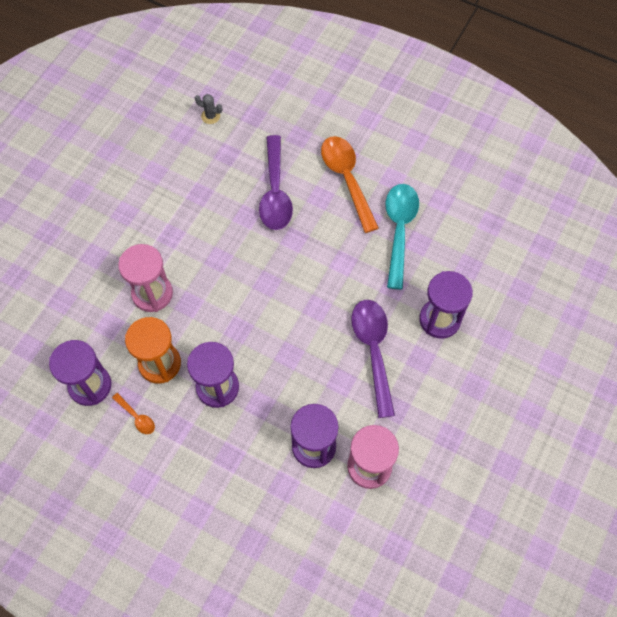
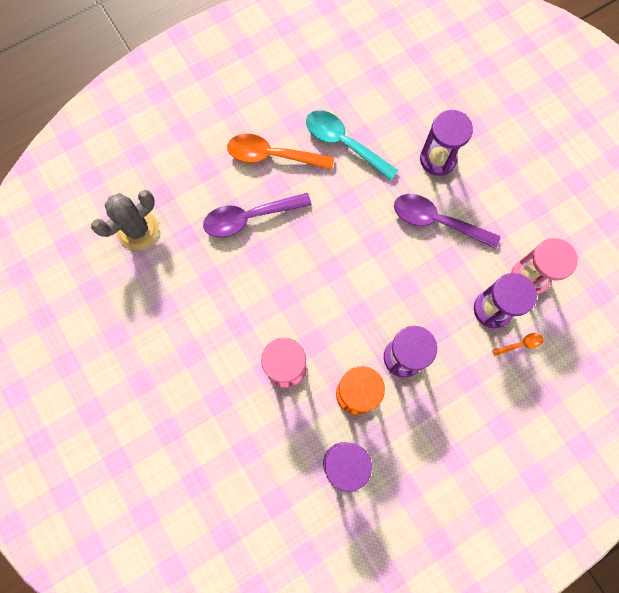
camera: 60 degrees left, 10 degrees up
orange spoon [112,393,155,434] -> orange spoon moved to [492,333,543,356]
grey cactus [195,94,222,124] -> grey cactus [91,190,159,250], size x2.19
purple spoon [259,135,293,230] -> purple spoon turned 135 degrees clockwise [203,193,312,237]

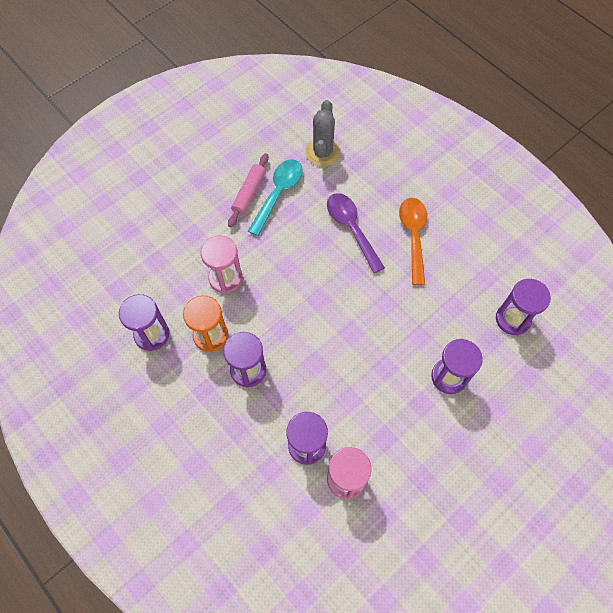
camera: 80 degrees right, 10 degrees down
grey cactus [91,190,159,250] -> grey cactus turned 60 degrees clockwise [305,100,340,167]
turquoise spoon [306,110,398,181] -> turquoise spoon moved to [248,159,303,236]
purple spoon [394,194,500,249] -> none
orange spoon [492,333,543,356] -> none
none -> pink rolling pin [228,153,269,227]
none -> purple hourglass [496,279,551,336]

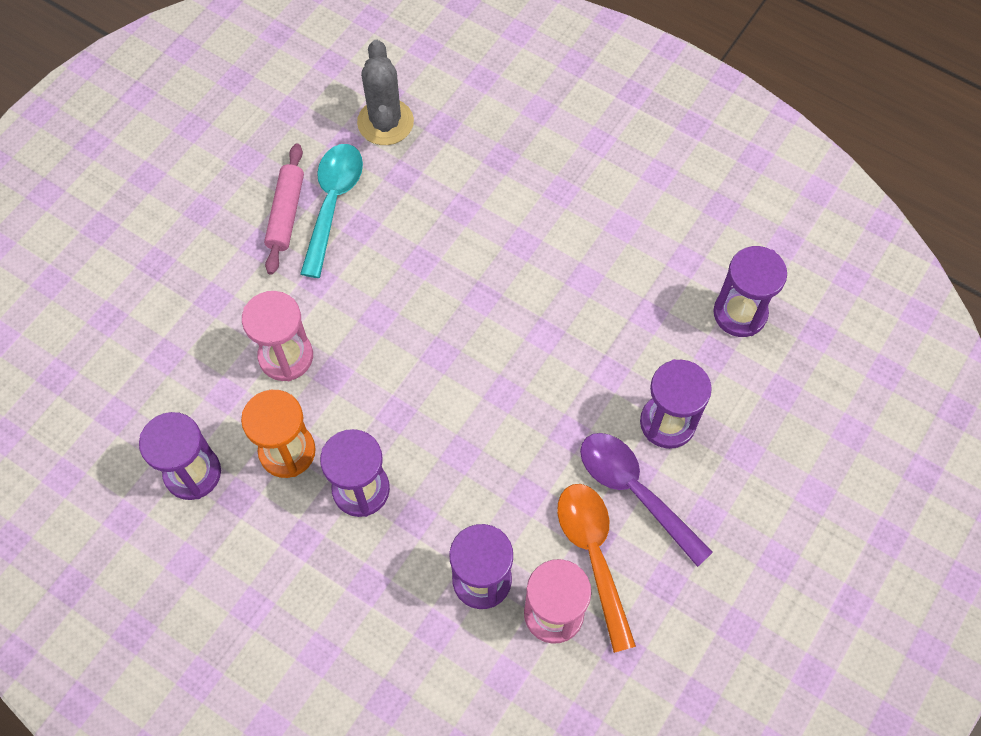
camera: 15 degrees left, 0 degrees up
purple spoon [327,193,385,273] -> purple spoon moved to [580,433,713,567]
orange spoon [399,198,427,285] -> orange spoon moved to [557,484,636,653]

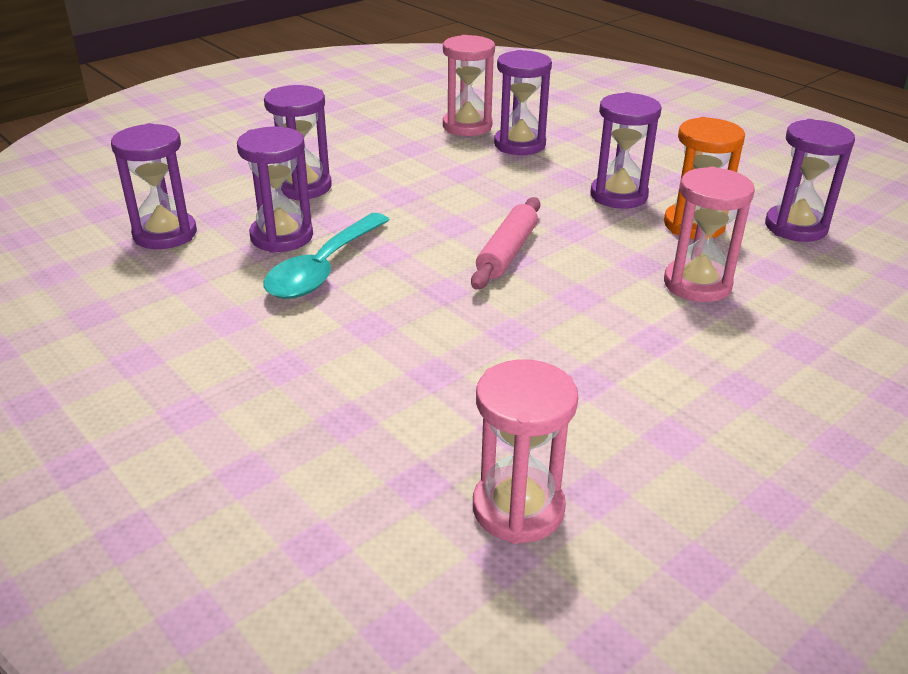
camera: 165 degrees left, 30 degrees down
pink rolling pin [264,144,304,275] -> pink rolling pin moved to [471,197,540,290]
turquoise spoon [300,144,363,278] -> turquoise spoon moved to [263,213,389,299]
grey cactus [357,40,414,145] -> pink hourglass [473,359,578,544]
orange spoon [557,484,636,653] -> none
purple spoon [580,433,713,567] -> none
none -> purple hourglass [237,126,313,253]

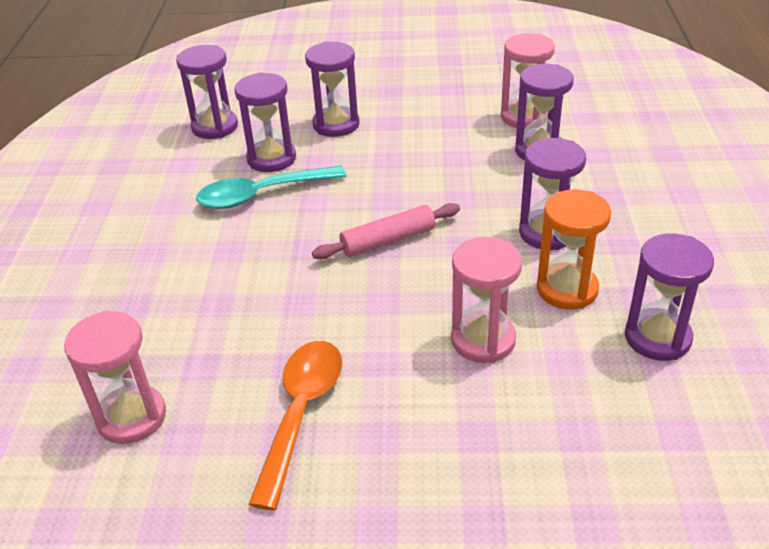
camera: 45 degrees right, 5 degrees up
none -> orange spoon [249,341,342,510]

